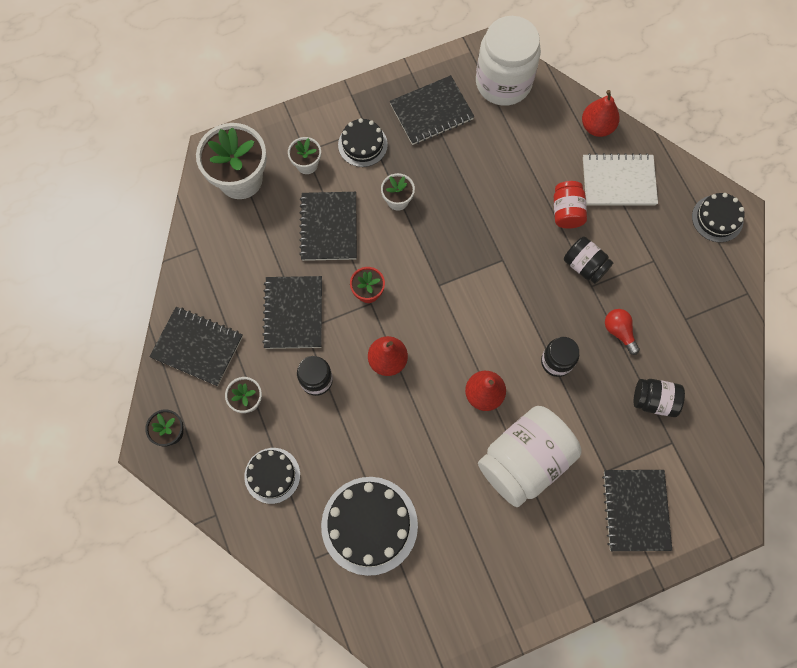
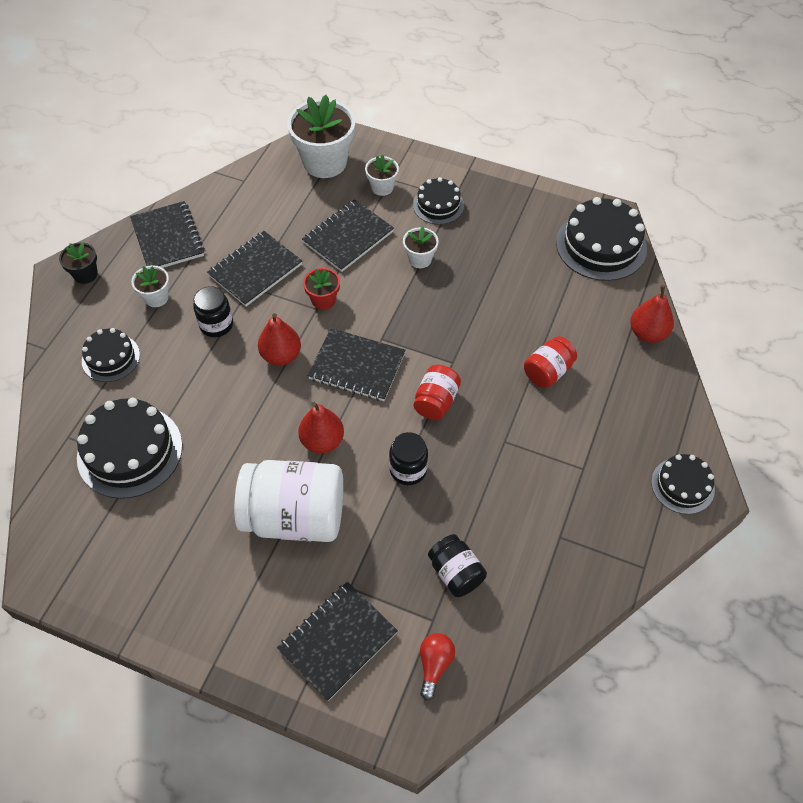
camera: 45 degrees right, 15 degrees down
black notebook [390,75,475,145] -> black notebook moved to [308,328,406,401]
white jar [476,16,541,106] -> black cake [556,197,647,281]
black jar [564,236,613,284] -> none
white notebook [583,153,658,205] -> none
red light bulb [605,309,640,355] -> red light bulb moved to [420,633,455,700]
none -> red jar [414,365,461,420]

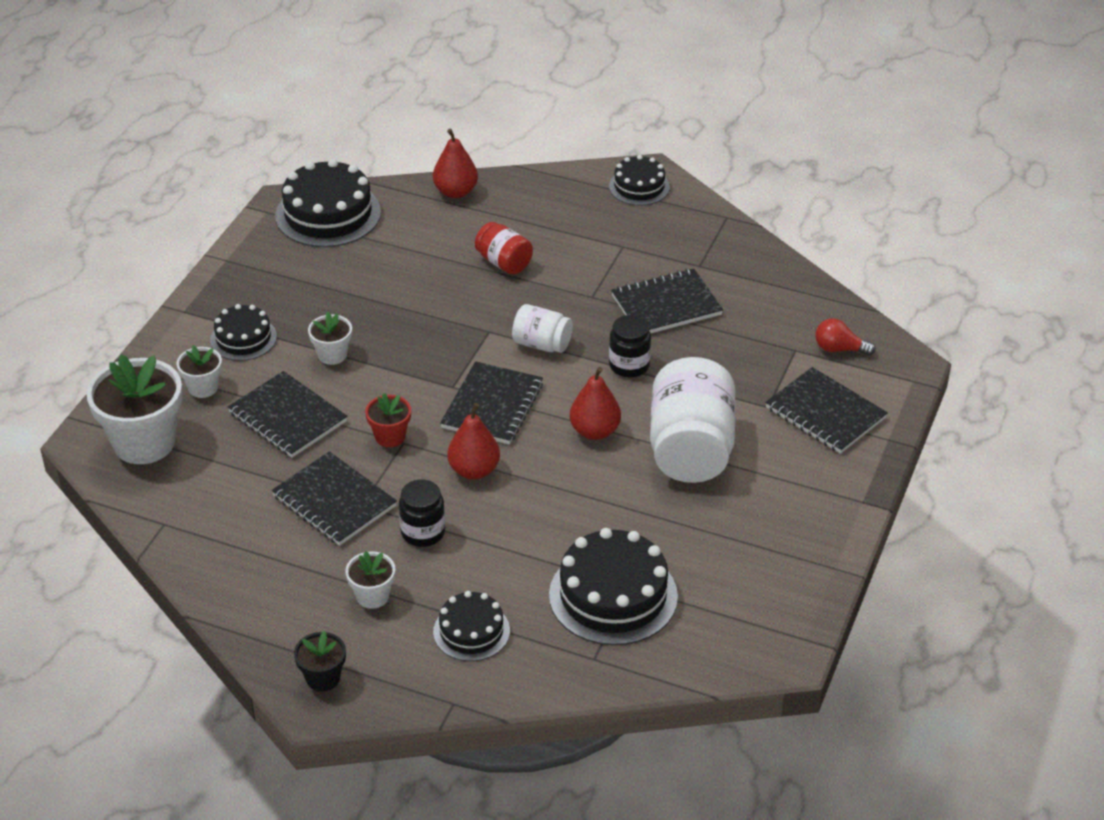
camera: 90 degrees left, 15 degrees down
black notebook [130,201,205,268] -> black notebook moved to [611,268,723,334]
red jar [414,365,461,420] -> white jar [512,304,573,353]
black jar [428,534,487,597] -> none

